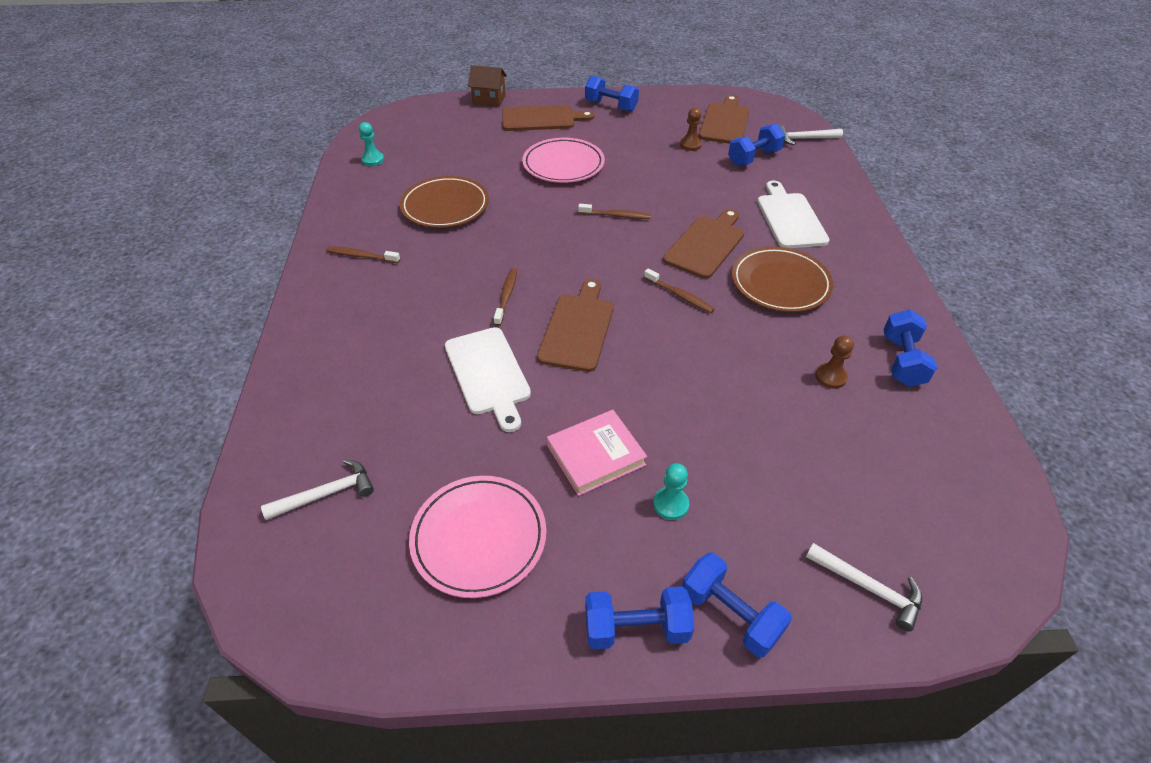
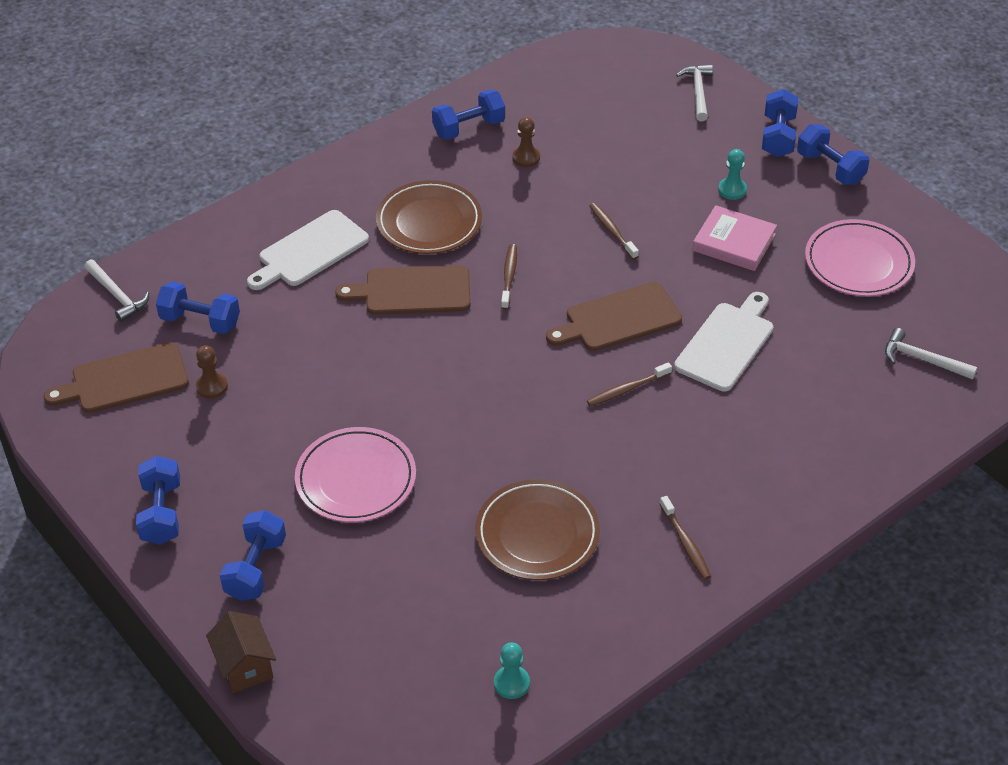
camera: 125 degrees left, 0 degrees up
brown cutting board [502,105,594,131] -> blue dumbbell [220,510,286,601]
brown toothbrush [578,204,651,219] -> brown toothbrush moved to [589,203,639,260]

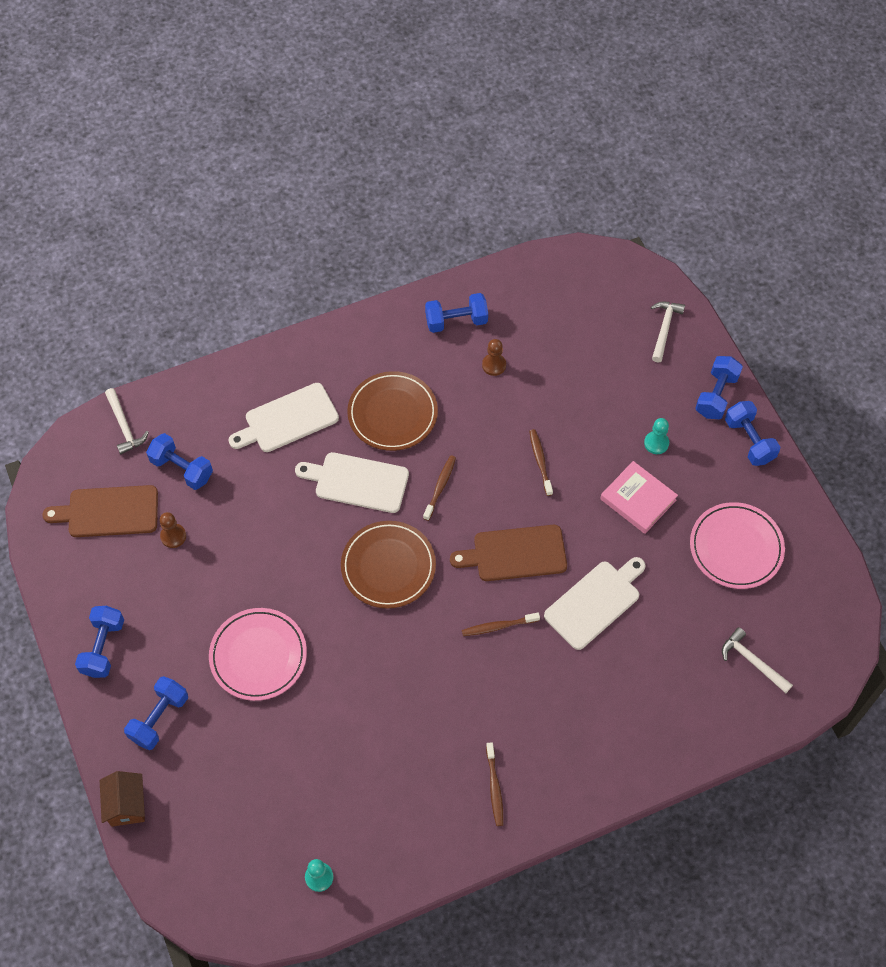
camera: 15 degrees right, 15 degrees up
brown cutting board [335,265,471,315] -> white cutting board [295,452,409,513]
brown plate [475,479,600,580] -> brown plate moved to [341,521,436,608]

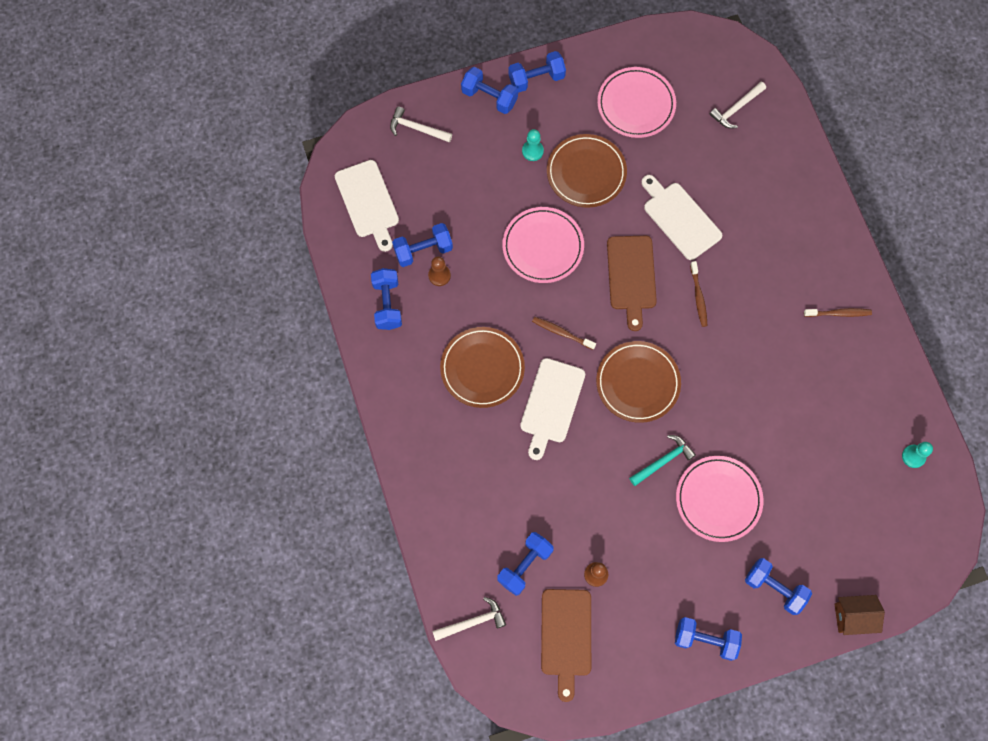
camera: 85 degrees left, 10 degrees up
white cutting board [229,383,339,452] -> white cutting board moved to [335,160,399,252]
brown toothbrush [529,429,553,496] -> pink plate [502,207,584,283]
pink book [600,461,678,534] -> brown plate [547,134,627,208]
none -> blue dumbbell [392,223,453,267]
none -> turquoise hammer [629,435,696,486]

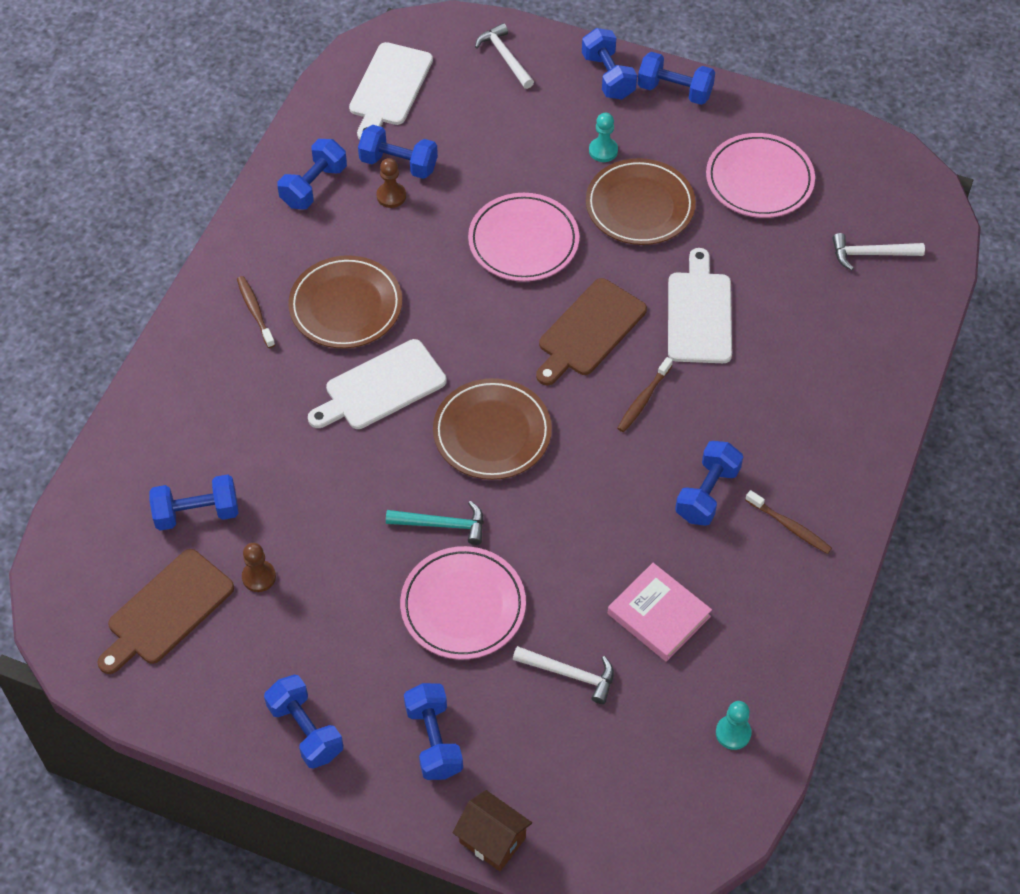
camera: 40 degrees right, 15 degrees down
white hammer [432,597,506,641] -> white hammer moved to [513,646,614,704]
brown toothbrush [532,317,596,350] -> brown toothbrush moved to [237,276,275,348]
none -> pink book [608,563,712,662]
none -> blue dumbbell [675,441,743,526]

